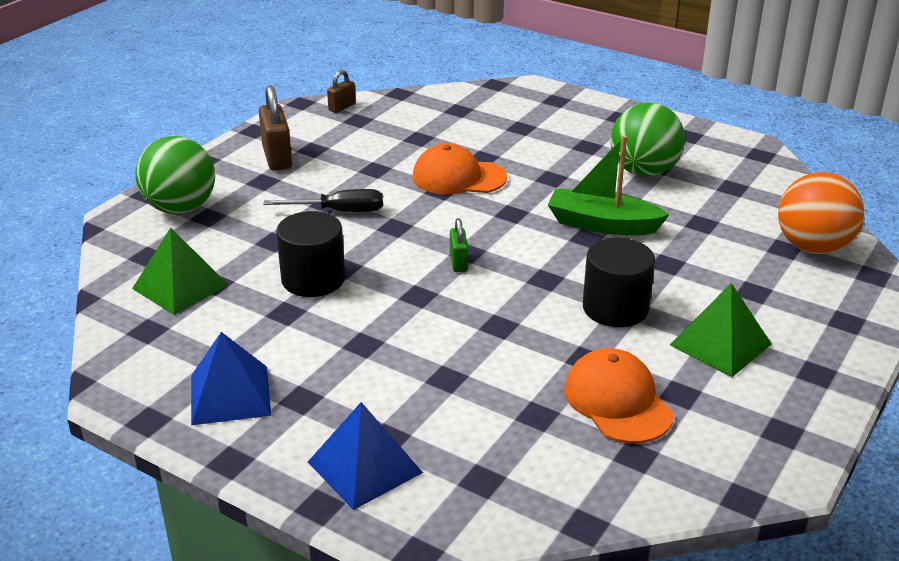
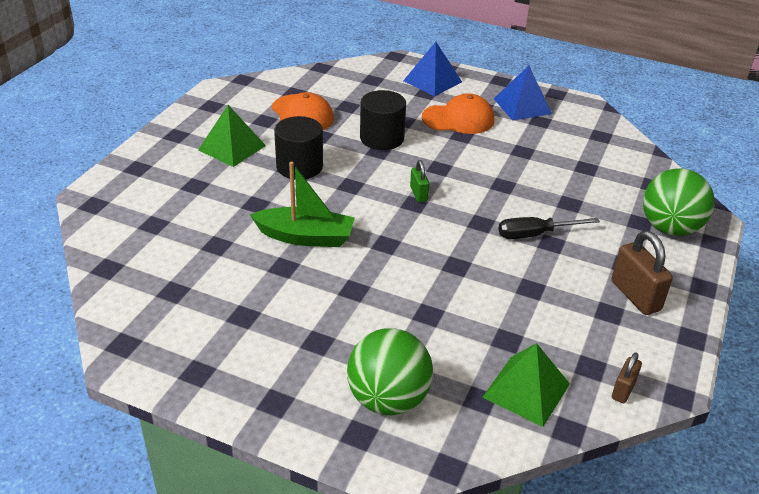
camera: 170 degrees right, 5 degrees up
green pyramid [132,228,228,315] -> green pyramid moved to [483,343,570,427]
black cylinder [276,211,345,297] -> black cylinder moved to [360,90,406,150]
orange cap [413,143,507,195] -> orange cap moved to [422,93,494,134]
green ball [610,103,685,177] -> green ball moved to [347,328,433,415]
orange ball [778,172,864,254] -> none

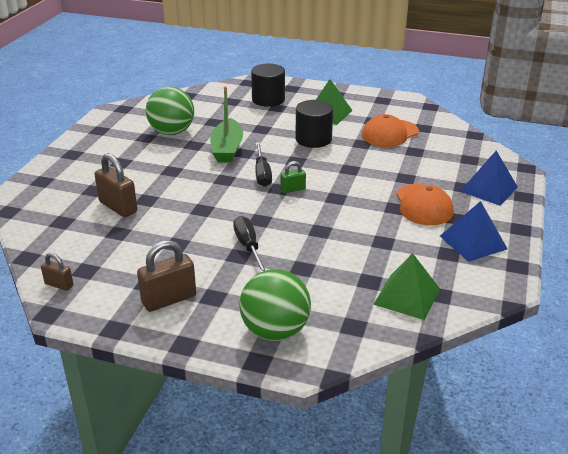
camera: 85 degrees right, 5 degrees down
green ball [347,328,433,415] -> green ball moved to [146,86,194,135]
black cylinder [360,90,406,150] -> black cylinder moved to [251,64,285,107]
green pyramid [483,343,570,427] -> green pyramid moved to [373,253,440,320]
none -> brown padlock [94,153,137,217]
none -> black screwdriver [255,142,272,187]

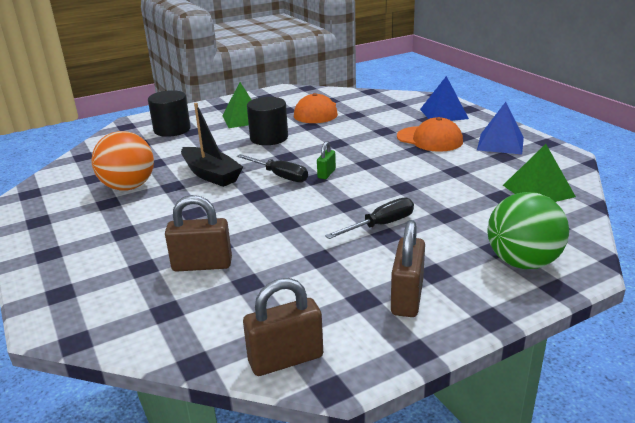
camera: 45 degrees left, 5 degrees down
brown padlock [41,253,74,291] -> brown padlock [243,278,323,376], size x1.78
green ball [146,86,194,135] -> orange ball [91,131,154,191]
green boat [210,86,243,163] -> black boat [181,103,243,187]
black screwdriver [233,216,266,272] -> black screwdriver turned 120 degrees clockwise [325,197,414,239]

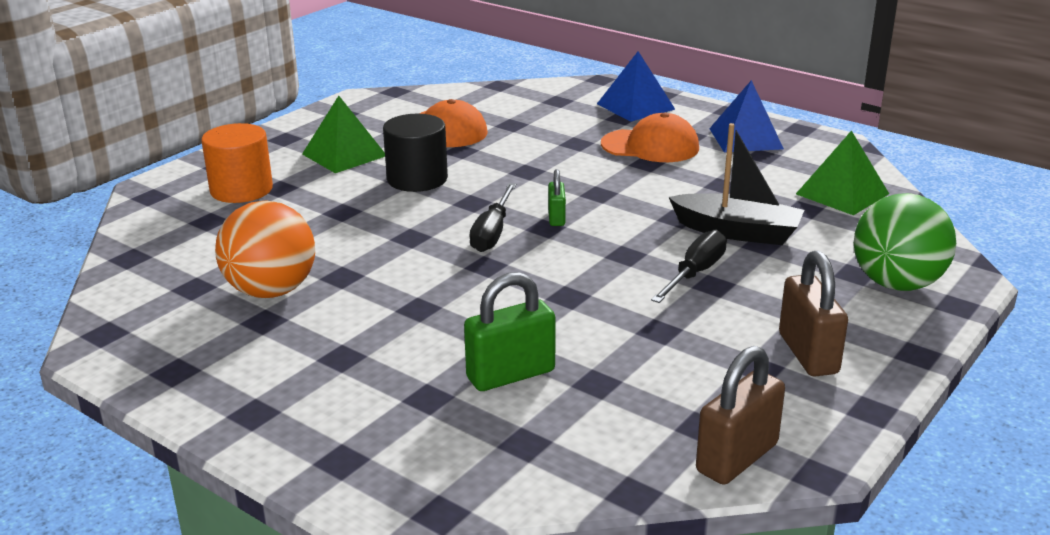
camera: 25 degrees left, 0 degrees up
black cylinder [148,90,191,137] -> orange cylinder [201,123,273,203]
brown padlock [165,195,232,272] -> green padlock [464,272,556,391]
black boat [181,103,243,187] -> black boat moved to [669,123,804,245]
black screwdriver [237,154,308,183] -> black screwdriver turned 90 degrees clockwise [469,183,516,252]

